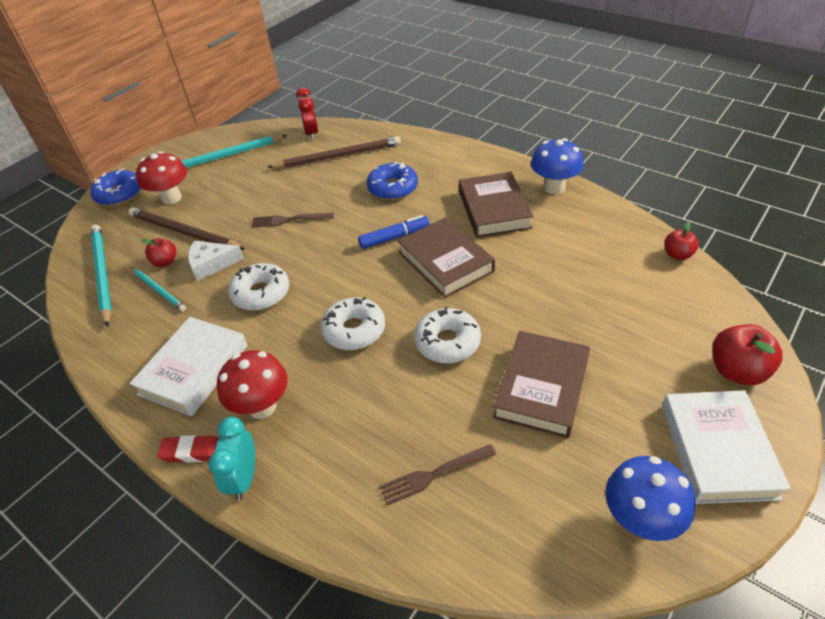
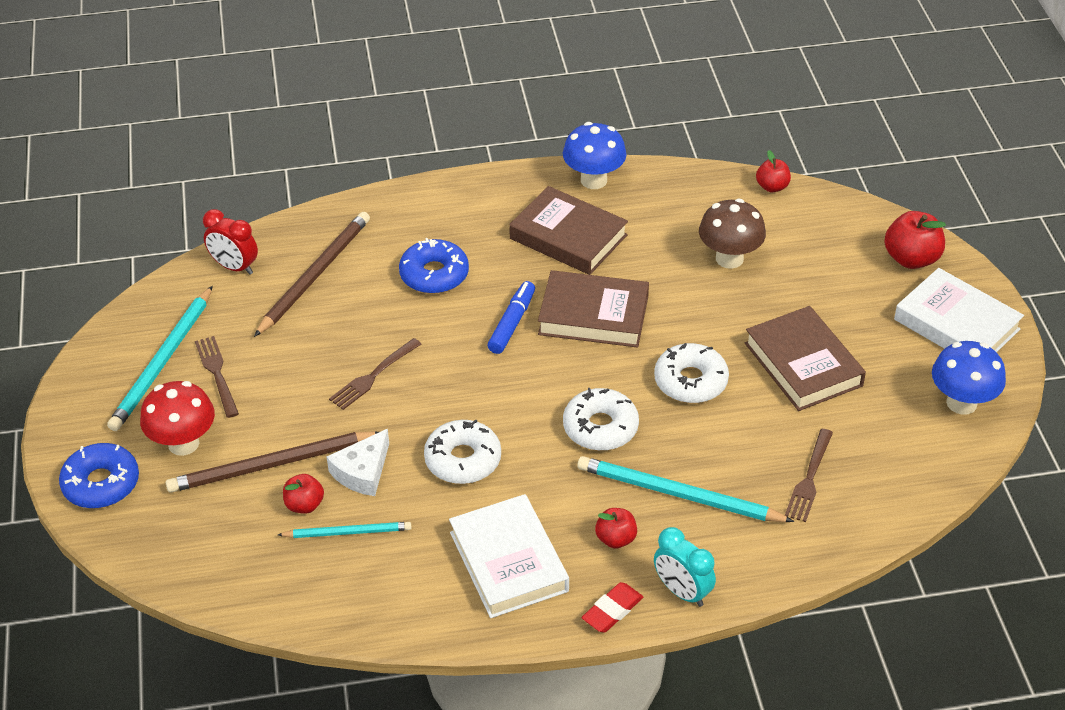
camera: 50 degrees left, 0 degrees up
turquoise pencil [91,225,112,327] -> turquoise pencil moved to [577,456,794,522]
red mushroom [217,350,288,419] -> red apple [595,508,637,549]
none -> brown fork [195,336,239,418]
none -> brown mushroom [699,199,766,269]

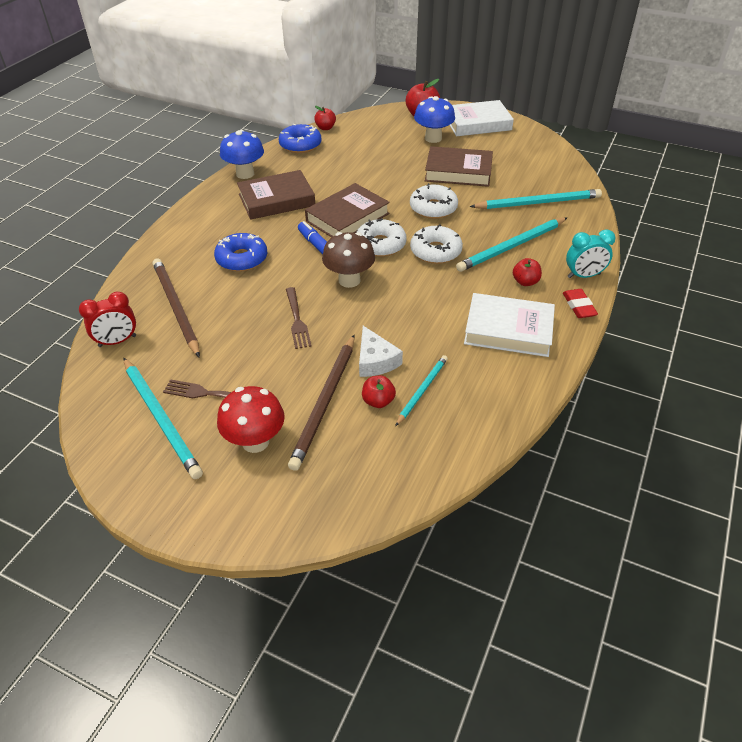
camera: 55 degrees left, 0 degrees up
blue donut [59,443,139,508] -> blue donut moved to [279,124,322,153]
white donut [424,419,501,484] -> white donut moved to [356,218,406,257]
brown mushroom [699,199,766,269] -> brown mushroom moved to [322,232,375,288]
brown fork [785,429,833,522] -> turquoise pencil [470,189,602,209]
blue mushroom [932,341,1006,415] -> blue mushroom moved to [414,96,455,143]

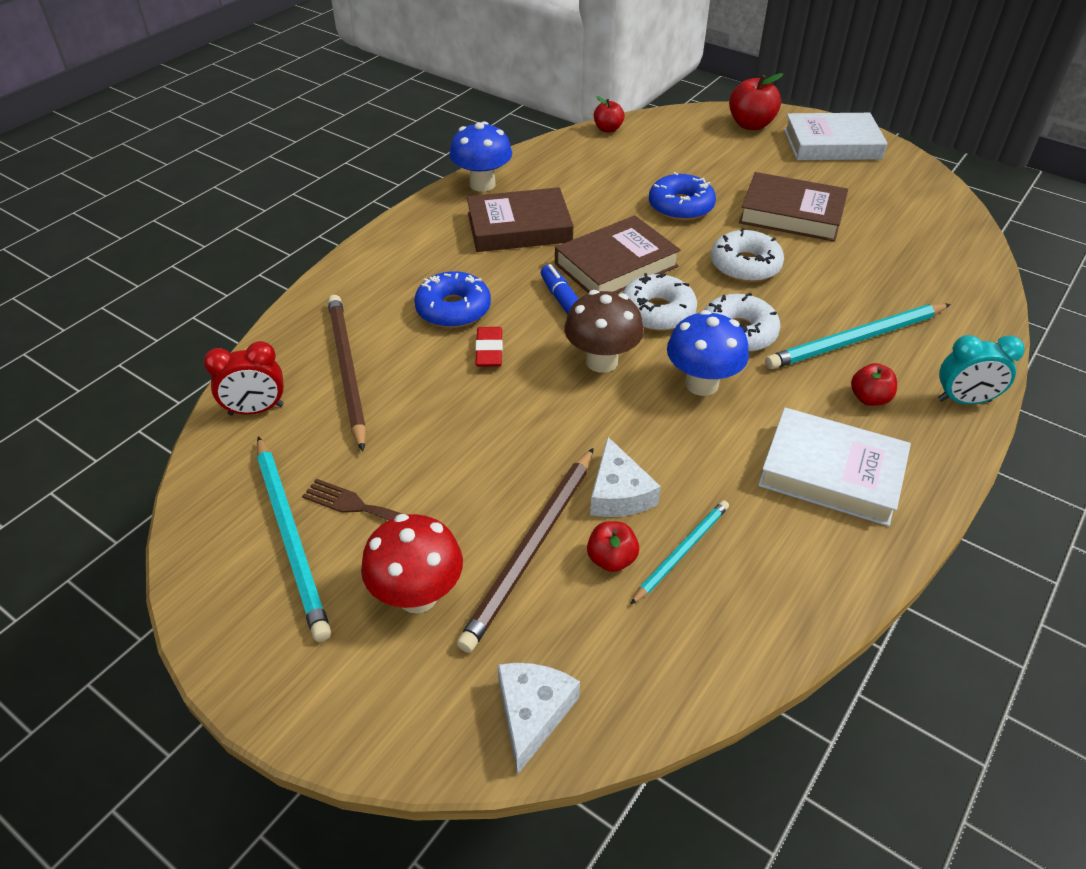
camera: 10 degrees right, 0 degrees up
blue donut [279,124,322,153] -> blue donut moved to [649,172,716,221]
brown fork [286,287,312,349] -> none
blue mushroom [414,96,455,143] -> blue mushroom moved to [667,310,749,396]
turquoise pencil [470,189,602,209] -> none
red eraser [563,289,598,318] -> red eraser moved to [475,327,503,367]
none -> white cheese [498,663,580,775]

